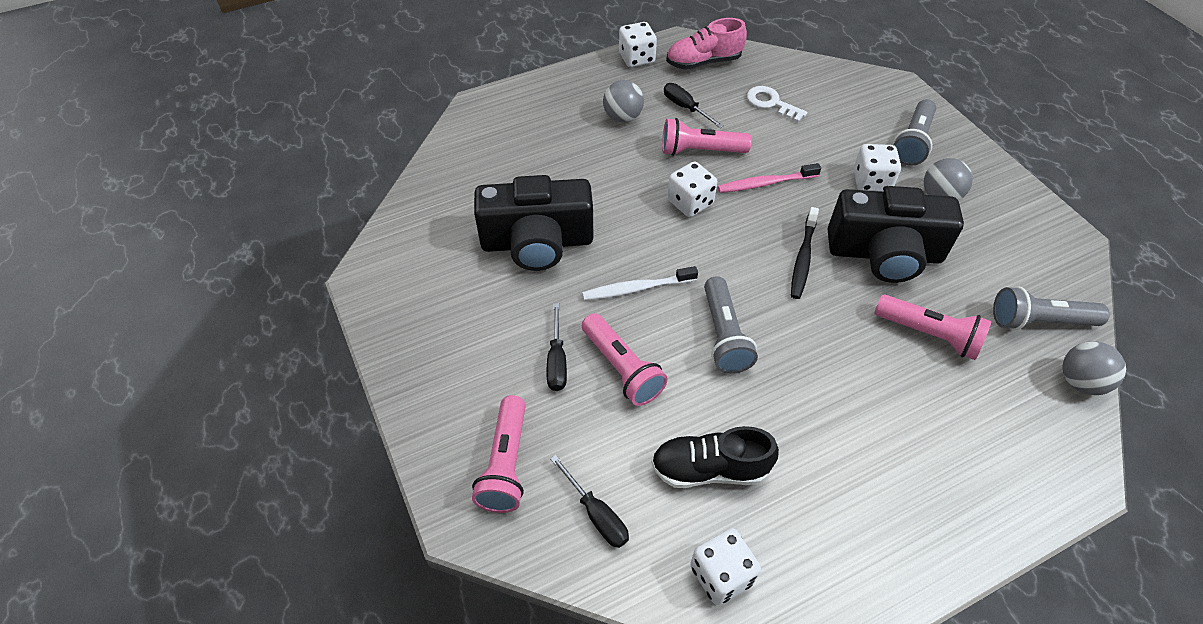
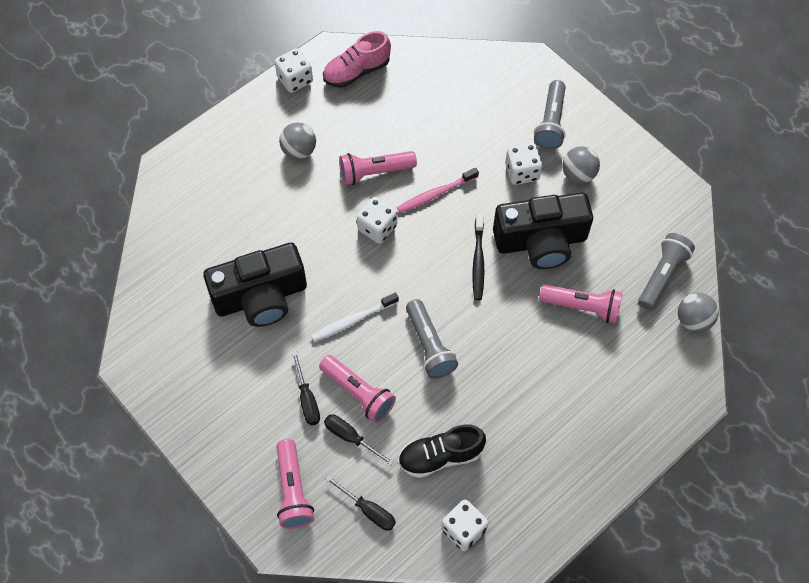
camera: 15 degrees left, 10 degrees up
black screwdriver [664,83,724,128] -> black screwdriver moved to [324,414,394,465]
white key [747,86,808,122] -> none
grey flashlight [993,286,1110,330] -> grey flashlight turned 135 degrees clockwise [638,233,695,310]

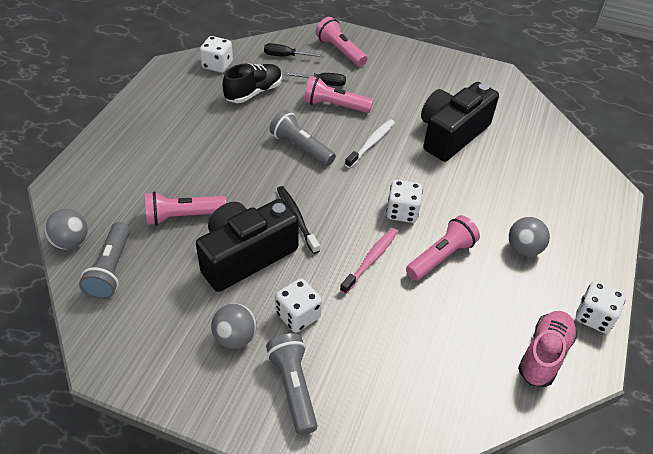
camera: 150 degrees right, 15 degrees down
black screwdriver [292,351,320,425] -> none

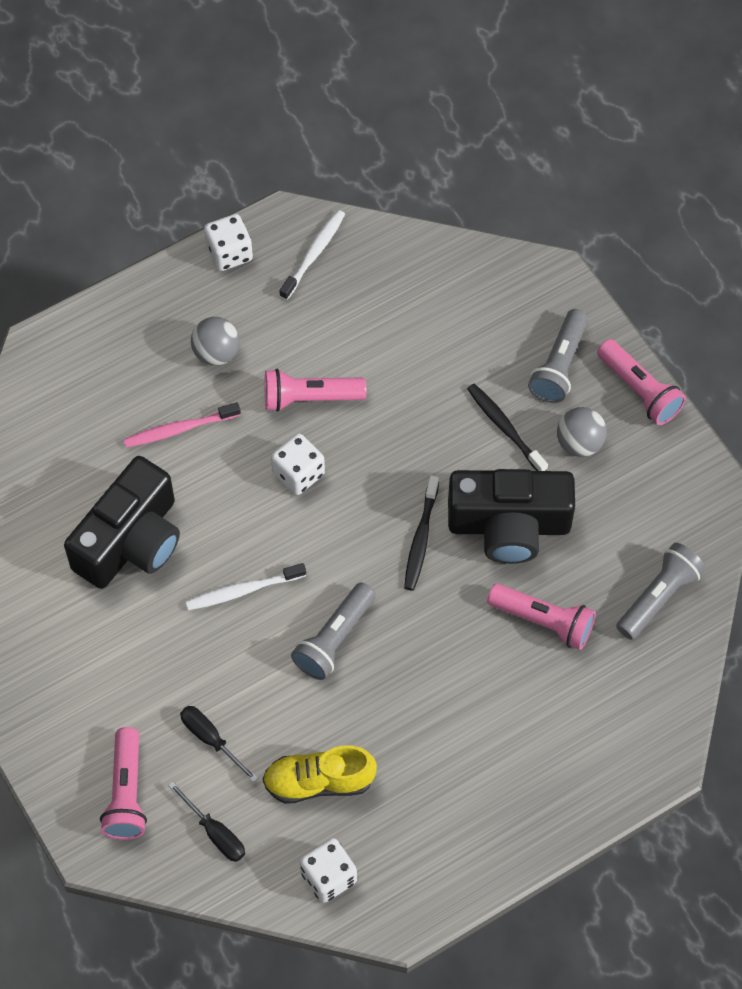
camera: 140 degrees left, 15 degrees up
grey ball [44,209,88,250] -> none
black shoe [223,64,282,103] -> yellow shoe [263,745,377,804]
grey flashlight [270,110,336,166] -> grey flashlight turned 45 degrees clockwise [291,582,375,680]
white dice [275,278,322,333] -> black toothbrush [467,384,548,471]
pink flashlight [304,76,373,113] -> pink flashlight moved to [597,339,686,425]
pink toothbrush [340,228,398,294] -> pink toothbrush moved to [123,402,241,448]
black camera [421,82,499,162] -> black camera turned 45 degrees counterclockwise [64,456,180,589]
pink shoe [518,311,577,387] -> white toothbrush [279,210,345,300]

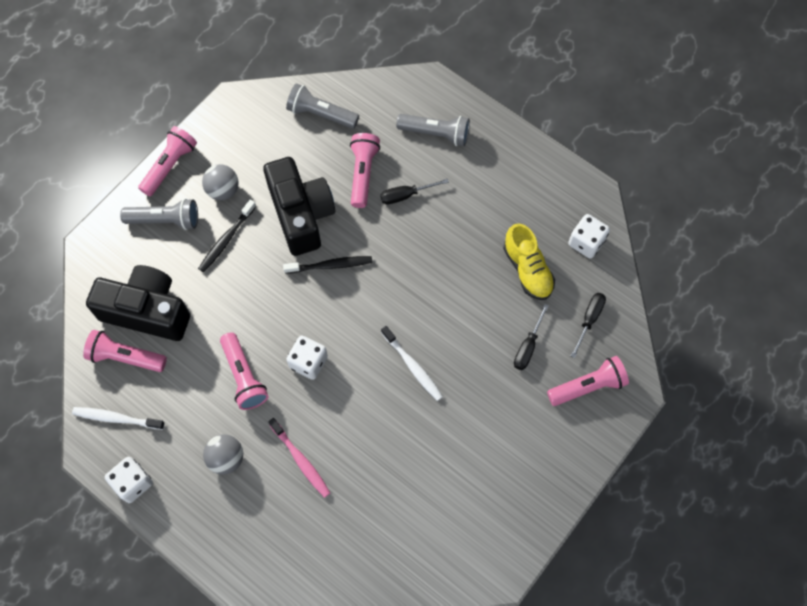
camera: 110 degrees left, 5 degrees up
black camera [64,456,180,589] -> black camera moved to [86,265,190,341]
grey flashlight [291,582,375,680] -> grey flashlight moved to [396,114,470,146]
none -> pink flashlight [83,330,167,372]
none -> black screwdriver [380,179,449,204]

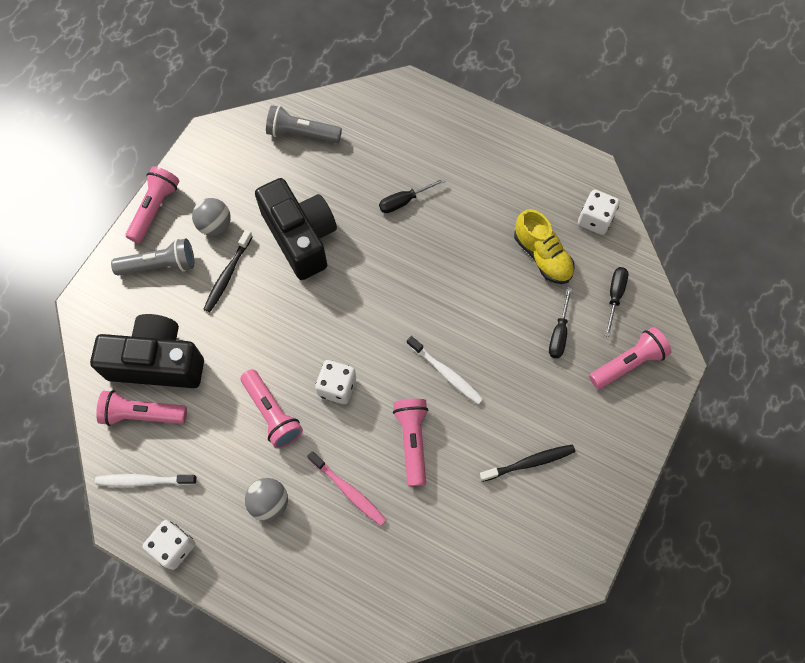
camera: 10 degrees left, 0 degrees up
black toothbrush [283,256,372,274] -> black toothbrush moved to [479,444,575,482]
pink flashlight [350,133,380,208] -> pink flashlight moved to [393,399,428,486]
grey flashlight [396,114,470,146] -> none

